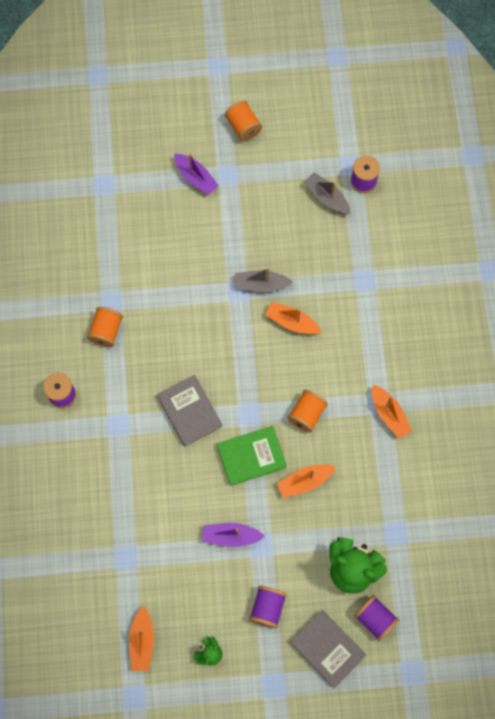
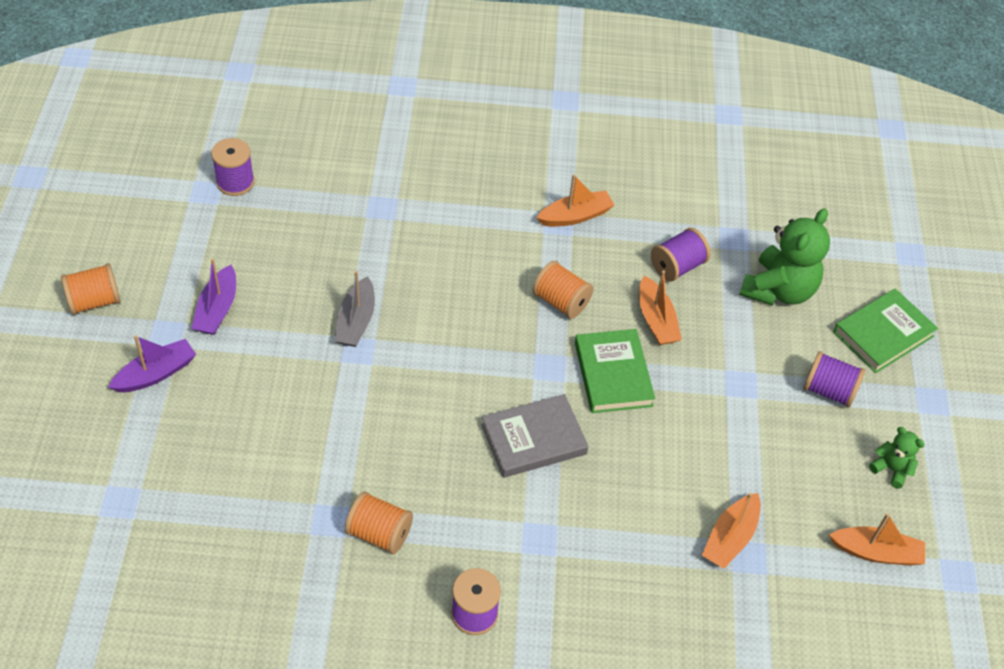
camera: 85 degrees left, 20 degrees down
purple boat [202,523,265,547] -> purple boat moved to [191,259,236,335]
orange boat [265,302,321,334] -> orange boat moved to [702,493,761,569]
grey book [290,610,366,688] -> green book [833,288,938,373]
grey boat [304,172,351,214] -> none
purple spool [354,595,399,641] -> purple spool moved to [651,228,711,282]

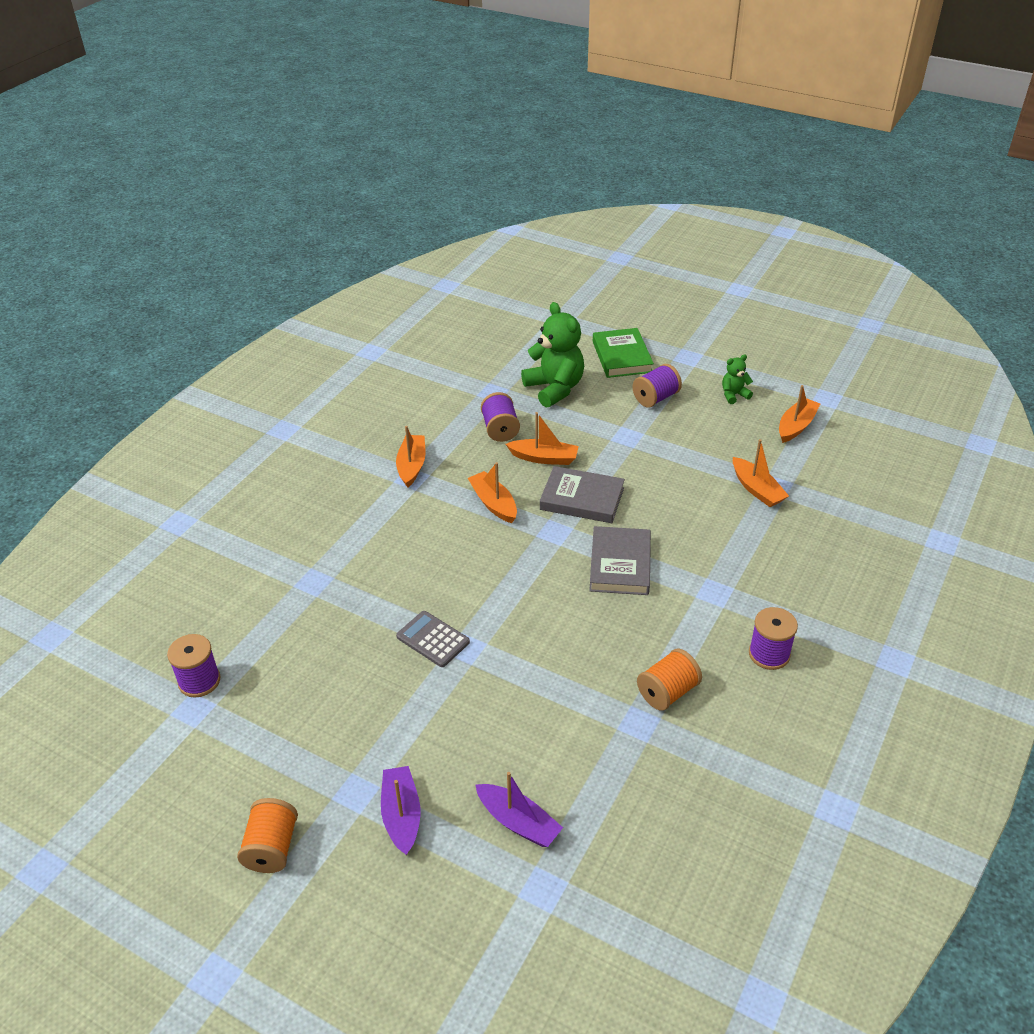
camera: 60 degrees left, 10 degrees down
purple boat [191,259,236,335] -> purple boat moved to [475,772,563,847]
grey boat [334,271,375,347] -> grey calculator [396,611,470,667]
orange spool [532,261,594,319] -> orange boat [468,462,517,523]
green book [575,329,655,413] -> grey book [540,466,625,523]

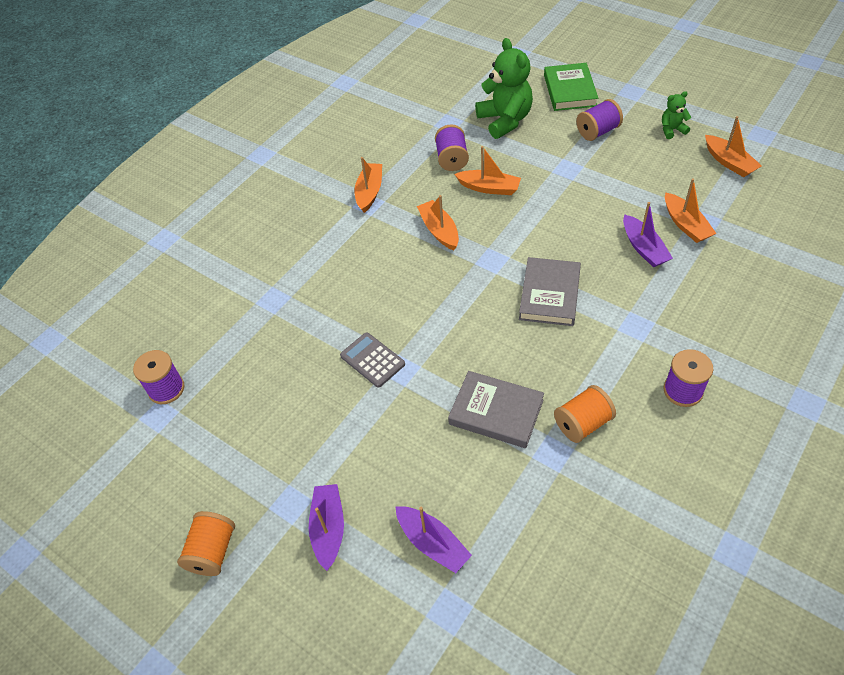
camera: 10 degrees right, 10 degrees up
grey book [540,466,625,523] -> grey book moved to [448,371,544,448]
orange boat [779,385,820,443] -> orange boat turned 105 degrees clockwise [705,116,762,177]
none -> purple boat [623,202,673,267]

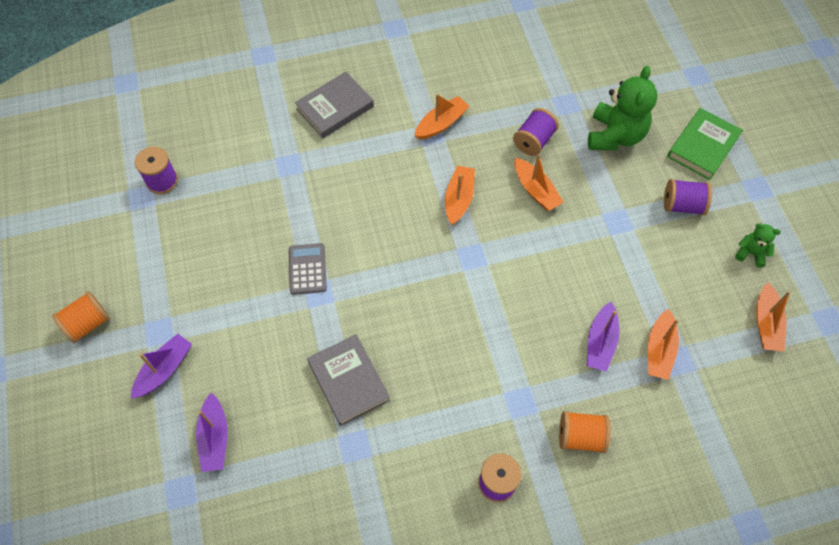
camera: 35 degrees right, 10 degrees up
grey book [519,257,581,326] -> grey book moved to [295,72,374,138]
orange spool [554,385,616,443] -> orange spool moved to [559,411,611,453]

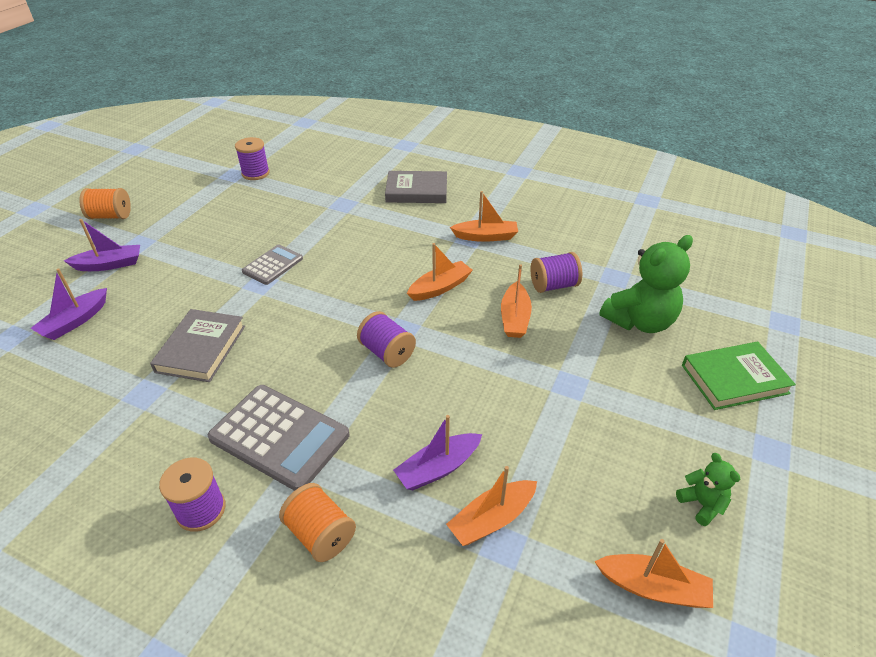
camera: 40 degrees right, 20 degrees down
purple spool [664,179,712,215] -> purple spool moved to [357,311,416,368]
orange boat [756,282,791,352] -> orange boat turned 120 degrees counterclockwise [594,539,713,608]
none -> grey calculator [208,385,349,491]

